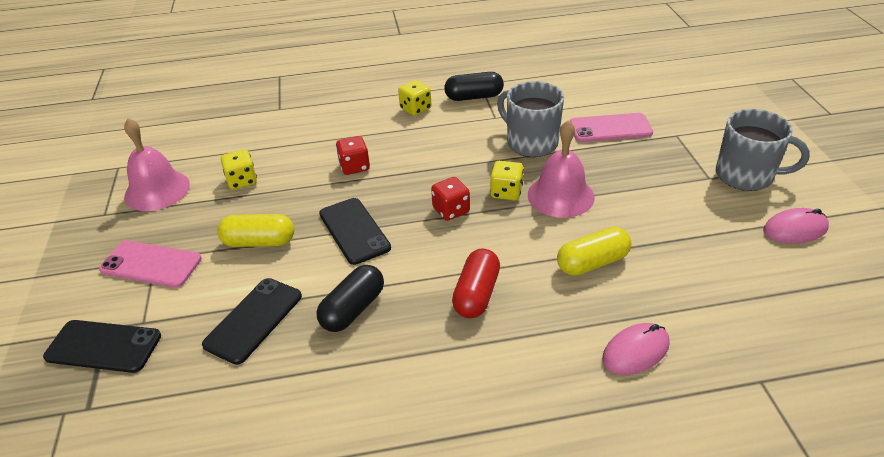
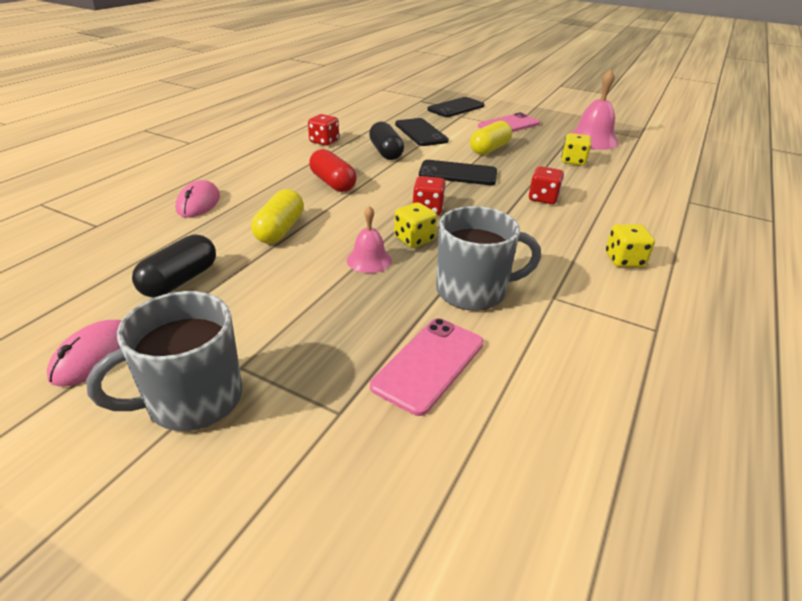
camera: 125 degrees right, 5 degrees down
black capsule [444,72,504,101] -> black capsule moved to [132,234,216,297]
pink bell [528,120,595,218] -> pink bell [347,206,392,273], size x0.58
none -> red dice [308,114,339,146]

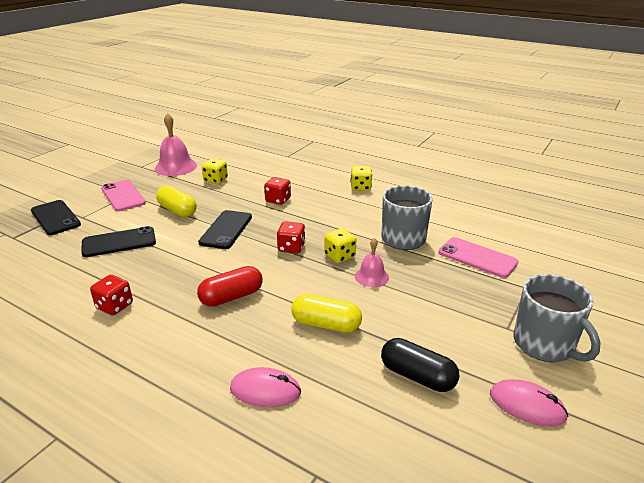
camera: 85 degrees left, 5 degrees down
black capsule [369,121,404,160] -> none

